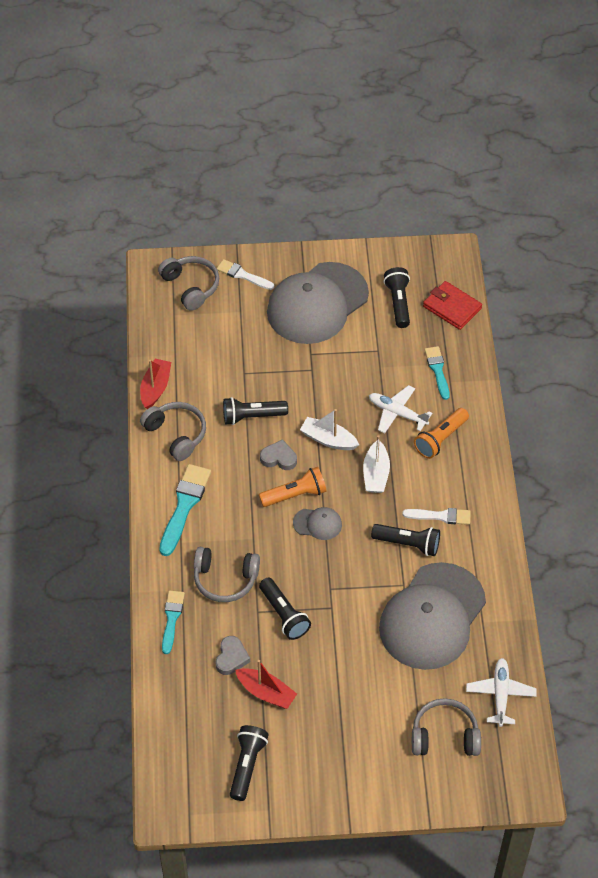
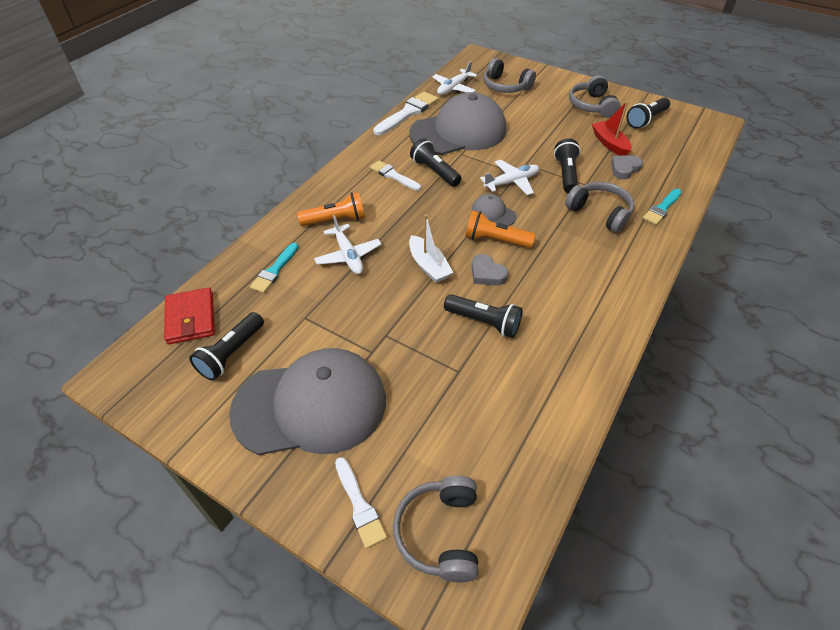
camera: 145 degrees left, 5 degrees down
red boat [140,359,171,409] -> none
grey headphones [140,402,206,461] -> grey headphones moved to [569,75,620,118]
turquoise brush [159,464,211,556] -> none
white boat [363,435,390,493] -> none
none -> white brush [373,92,438,135]
none -> white plane [480,160,539,195]

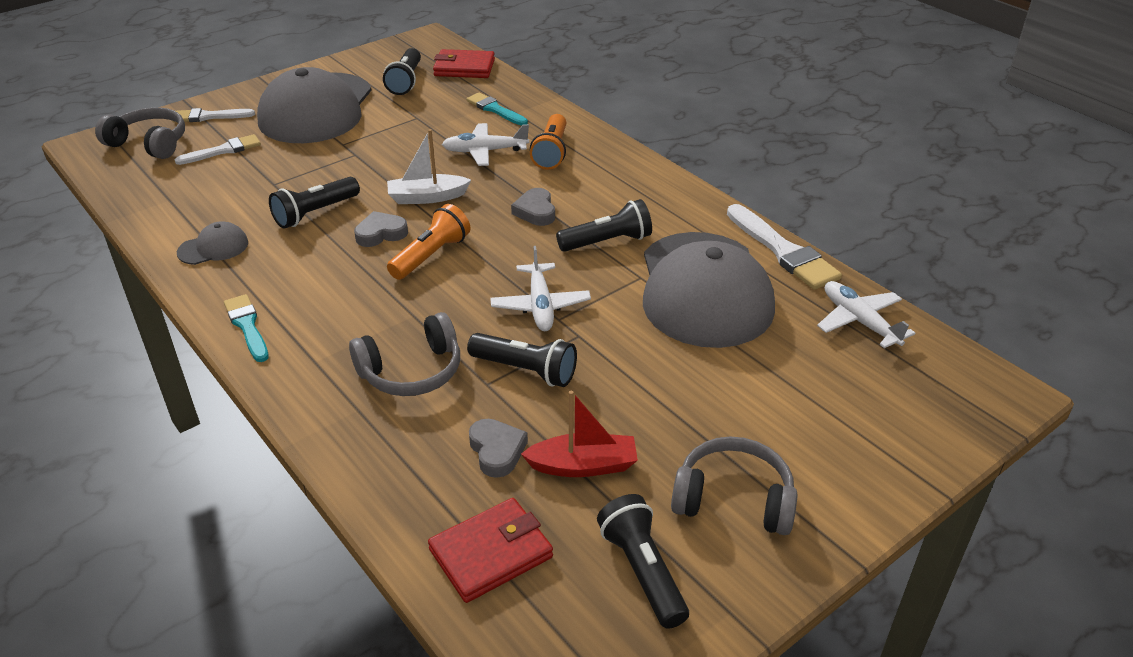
camera: 110 degrees right, 10 degrees down
black flashlight [189,312,264,381] -> black flashlight turned 135 degrees counterclockwise [383,48,421,95]
white brush [370,160,421,191] -> white brush moved to [174,134,261,165]
grey cap [472,194,516,226] -> grey cap moved to [177,221,248,265]
grey headphones [483,58,536,93] -> none
turquoise brush [643,189,682,225] -> turquoise brush moved to [224,294,269,362]
none -> red wallet [428,498,553,603]
none -> grey heart [511,188,555,226]

